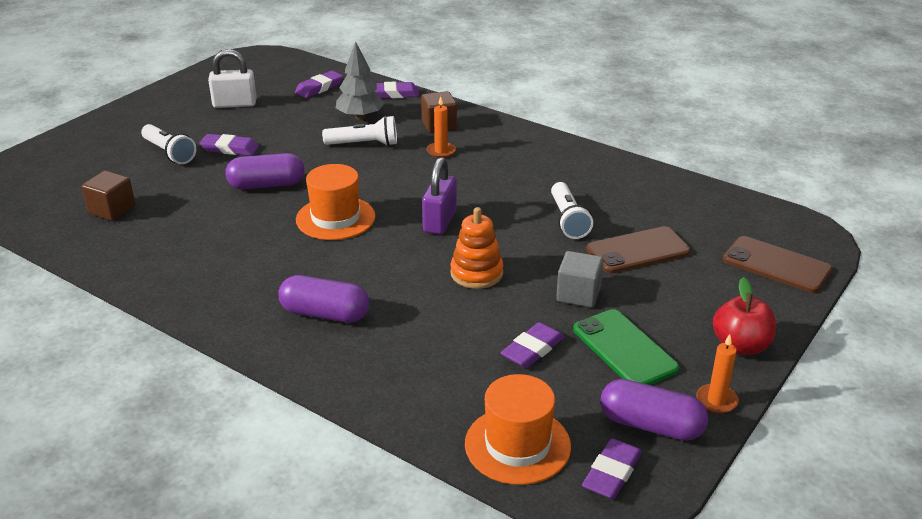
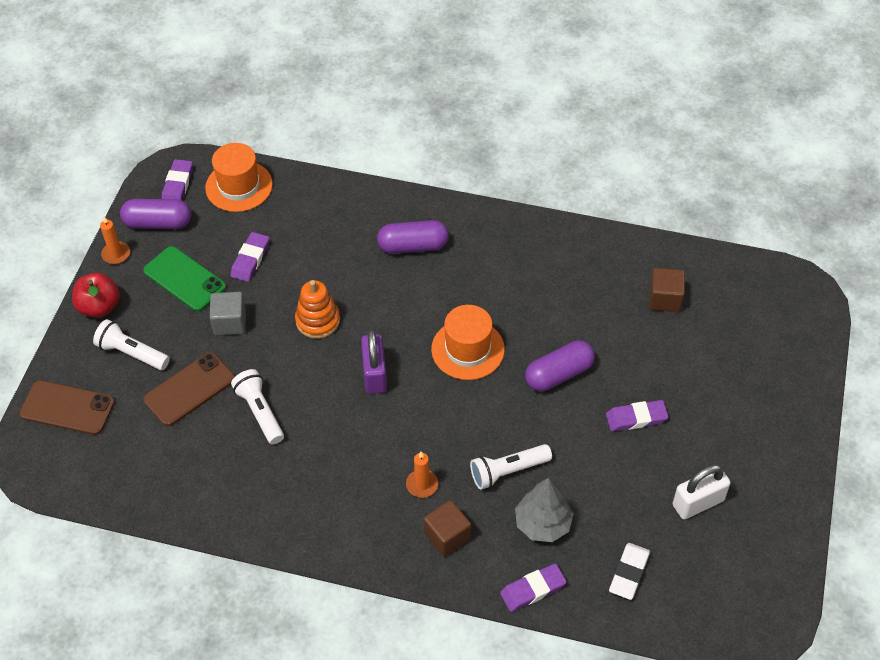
camera: 160 degrees right, 20 degrees up
white flashlight [141,124,196,164] -> white flashlight moved to [93,319,170,370]
purple eraser [295,71,343,98] -> white eraser [609,543,650,600]

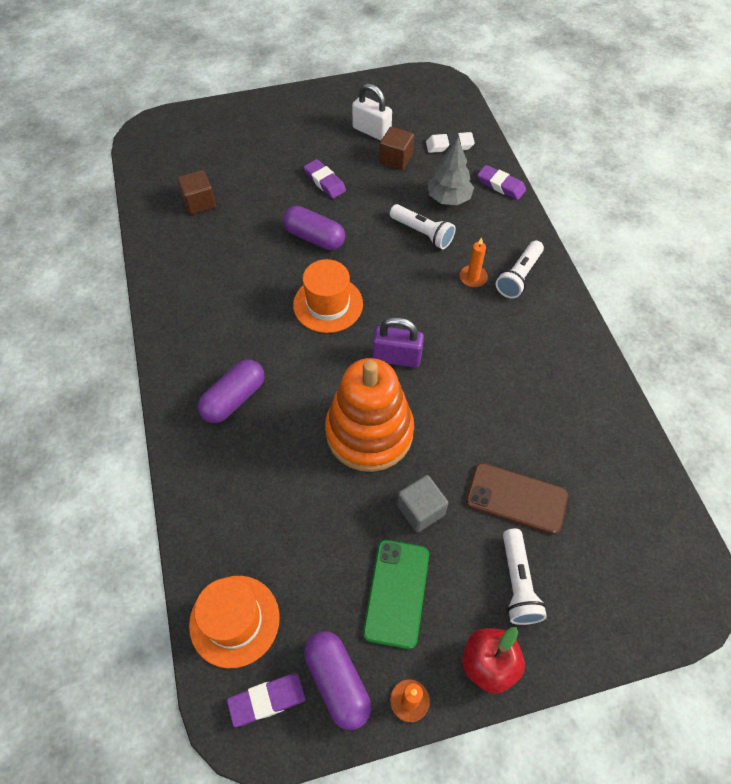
camera: 120 degrees left, 5 degrees up
brown phone [19,380,115,435] -> none
purple eraser [230,232,269,282] -> none
white flashlight [231,369,284,445] -> white flashlight moved to [496,240,544,298]
orange stacking toy [295,280,340,339] -> orange stacking toy [325,358,414,472], size x1.82
purple padlock [361,329,387,394] -> purple padlock turned 45 degrees clockwise [372,317,424,368]
purple capsule [377,220,449,254] -> purple capsule turned 75 degrees clockwise [198,359,264,423]
brown cube [424,500,471,557] -> brown cube moved to [380,127,414,170]

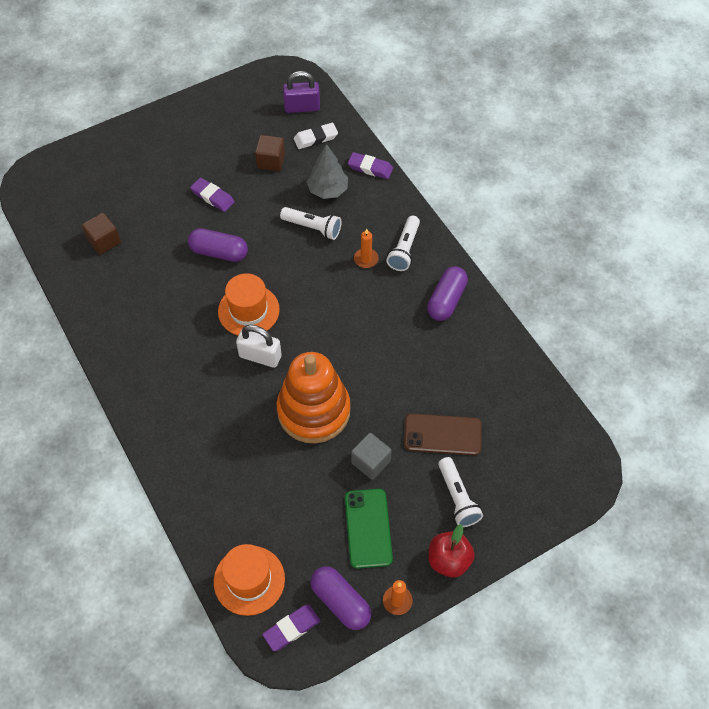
camera: 15 degrees left, 0 degrees up
purple capsule [198,359,264,423] -> purple capsule moved to [427,266,468,321]
white padlock [352,84,392,141] -> white padlock moved to [236,325,282,368]
purple padlock [372,317,424,368] -> purple padlock moved to [283,71,320,113]

